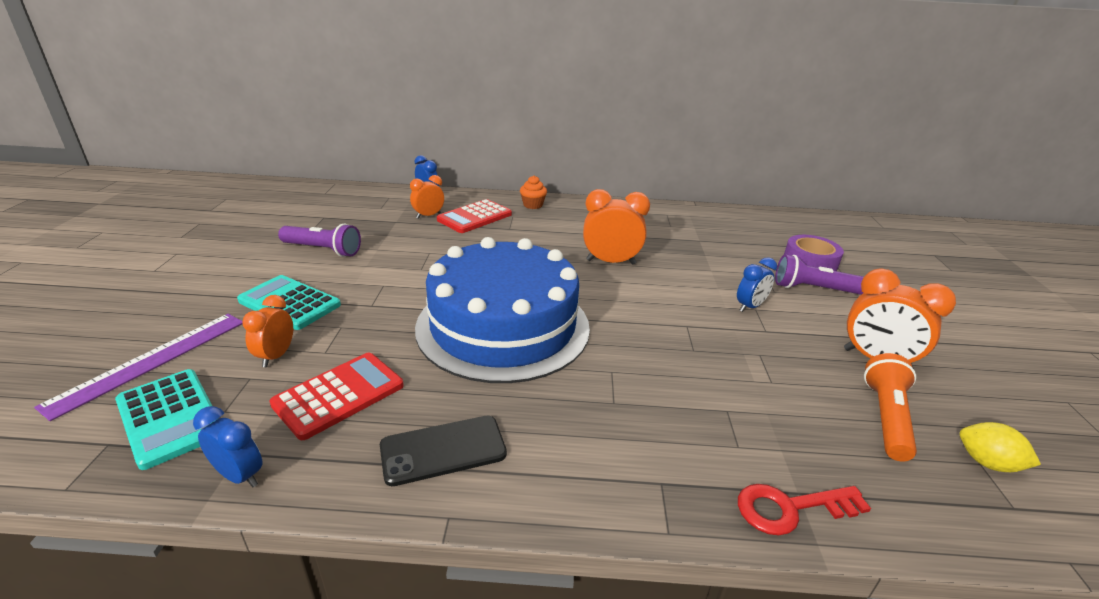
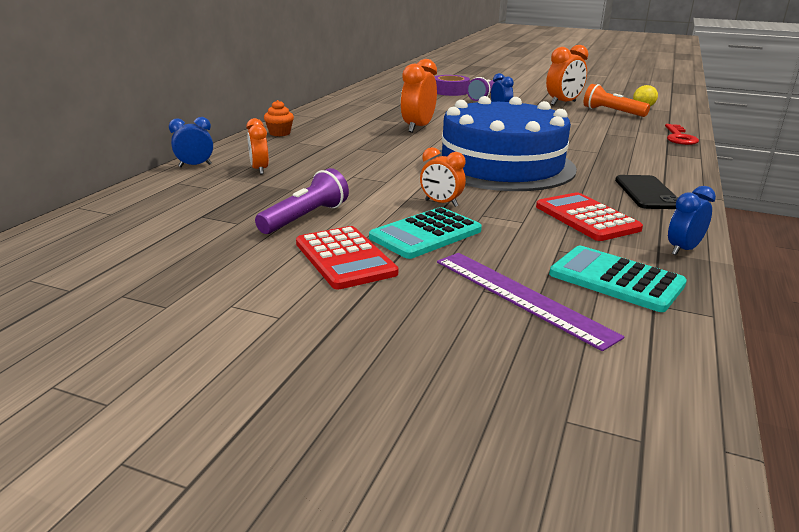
camera: 70 degrees left, 5 degrees down
turquoise calculator [115,369,219,470] -> turquoise calculator turned 120 degrees counterclockwise [549,246,687,312]
orange clock [242,295,293,367] -> orange clock moved to [420,147,466,207]
red calculator [437,199,512,233] -> red calculator moved to [296,226,398,290]

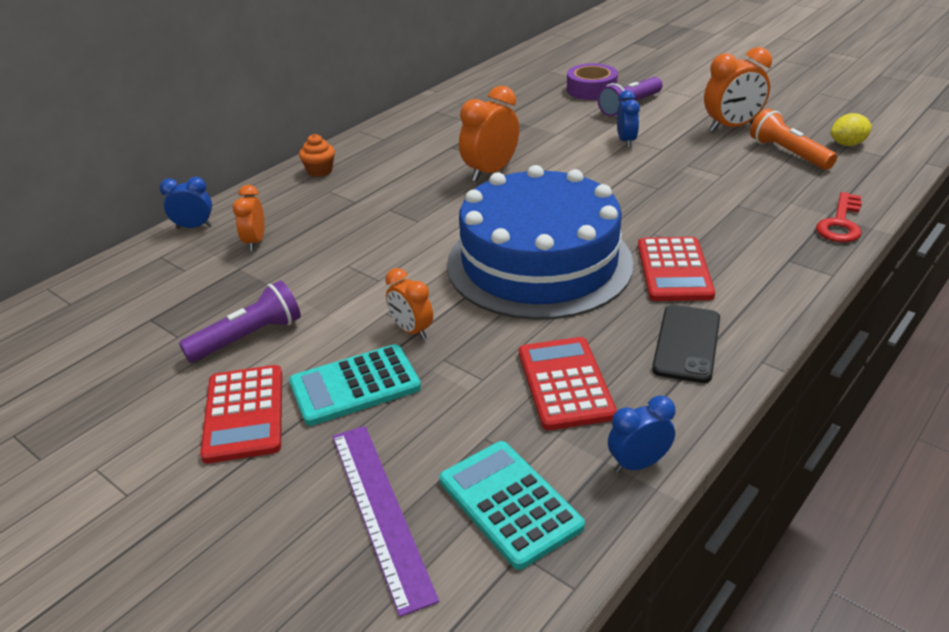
camera: 20 degrees right, 10 degrees up
none -> red calculator [638,237,715,301]

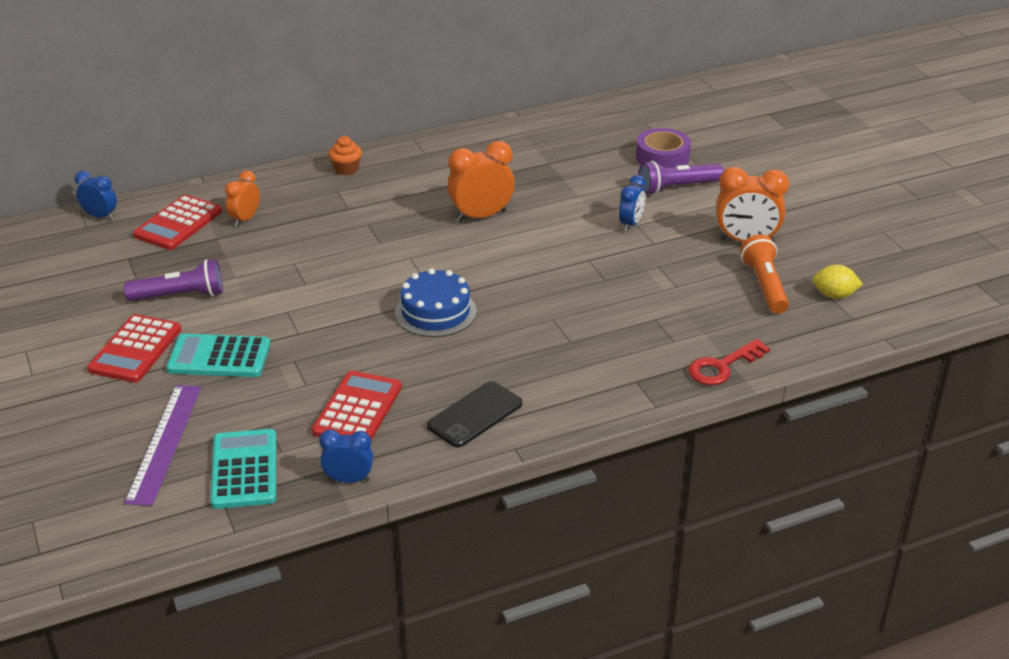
camera: 25 degrees right, 0 degrees up
blue clock [160,177,212,229] -> blue clock moved to [75,171,117,220]
orange clock [385,268,433,340] -> none
blue cake [447,165,634,320] -> blue cake [395,268,477,337], size x0.49
red calculator [638,237,715,301] -> red calculator moved to [133,195,222,250]

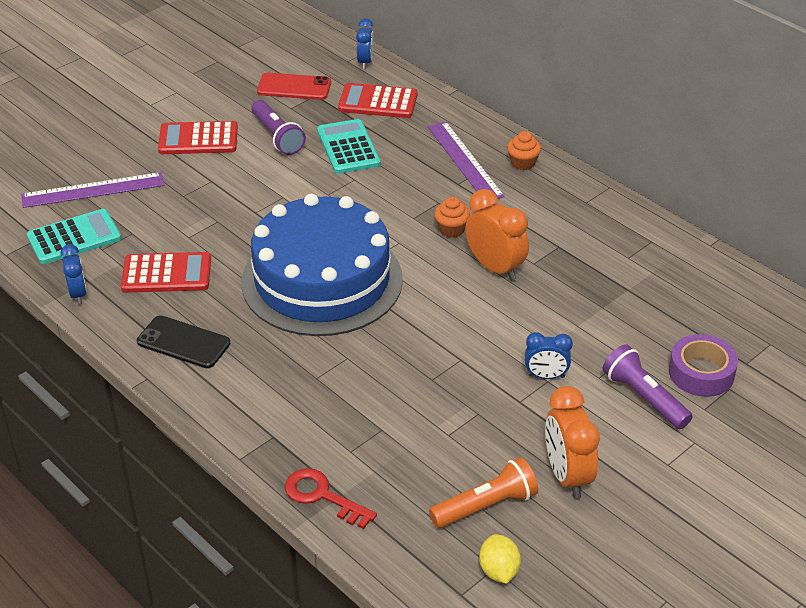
camera: 70 degrees right, 5 degrees up
turquoise calculator [166,334,270,377] -> turquoise calculator moved to [317,119,381,174]
orange clock [225,171,260,227] -> none
blue cake [395,268,477,337] -> blue cake [241,194,403,336], size x2.05
none -> red phone [257,73,331,100]
none -> purple ruler [428,122,505,199]
none -> orange cupcake [434,197,470,238]

